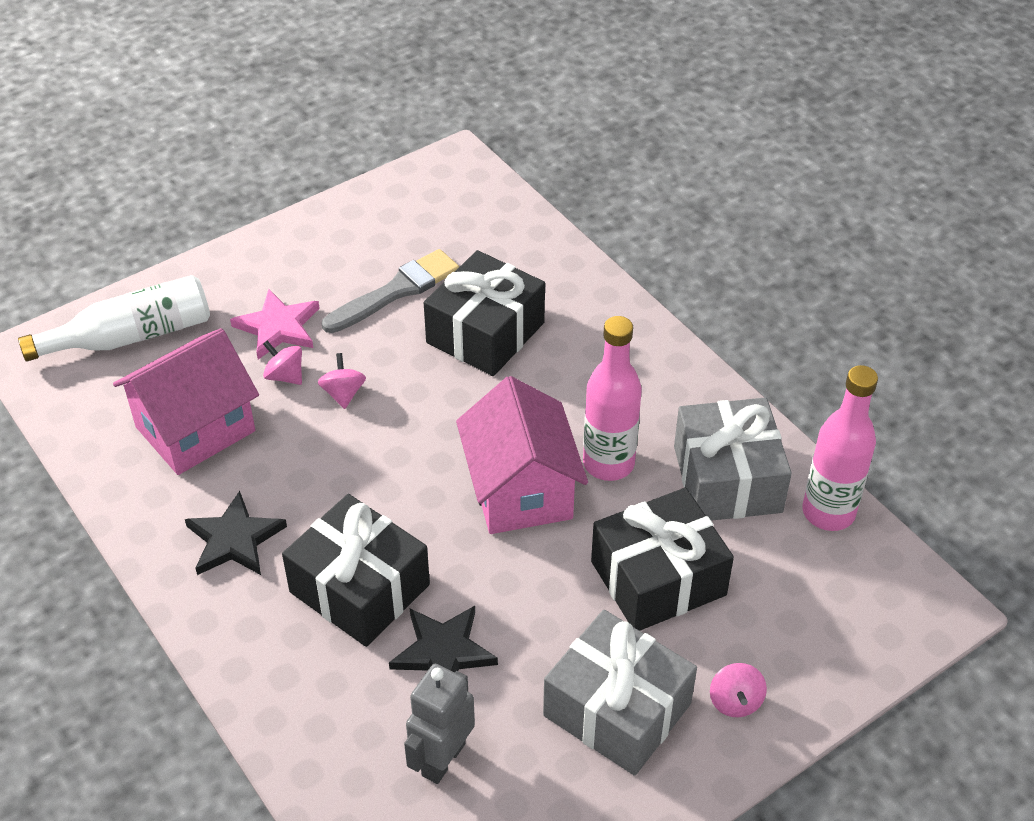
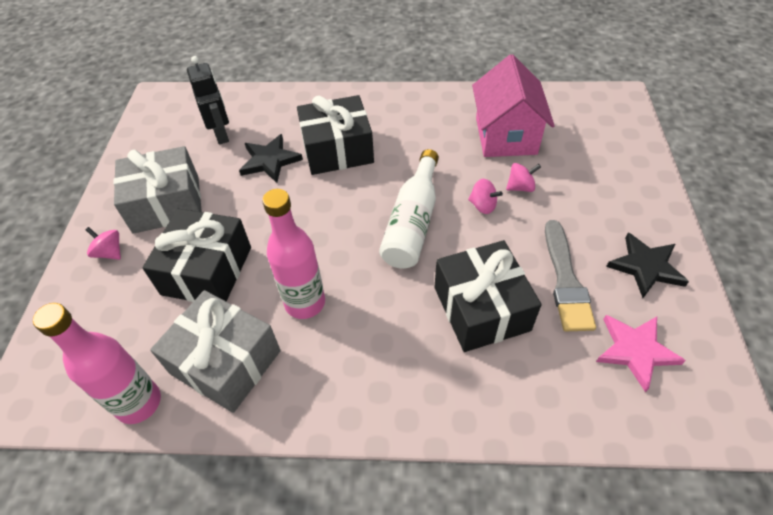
camera: 130 degrees right, 5 degrees up
white bottle [18,275,210,361] -> white bottle moved to [379,149,439,269]
black star [185,491,287,575] -> black star moved to [606,233,689,298]
pink star [230,289,320,360] -> pink star moved to [596,315,686,392]
grey robot [404,663,475,784] -> black robot [187,56,229,145]
pink house [456,376,588,534] -> none

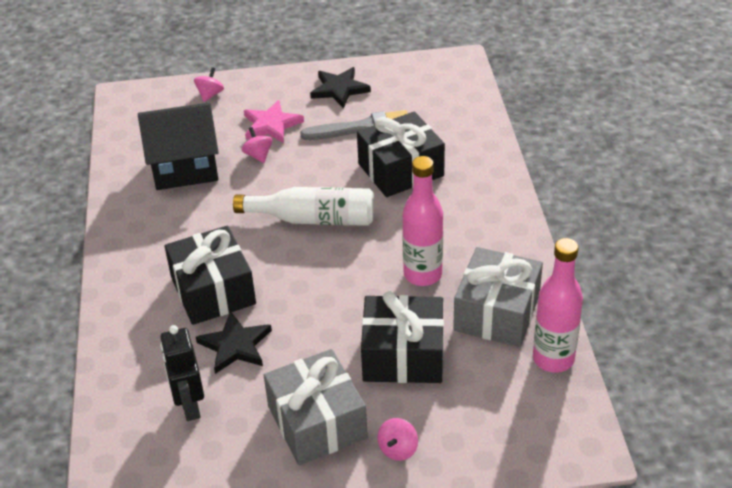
camera: 100 degrees left, 10 degrees down
black robot [187,56,229,145] -> black robot turned 75 degrees counterclockwise [160,325,204,421]
pink spinning top [468,179,503,214] -> pink spinning top moved to [194,67,224,102]
pink house [472,54,555,157] -> black house [138,102,219,190]
pink star [596,315,686,392] -> pink star moved to [244,100,304,143]

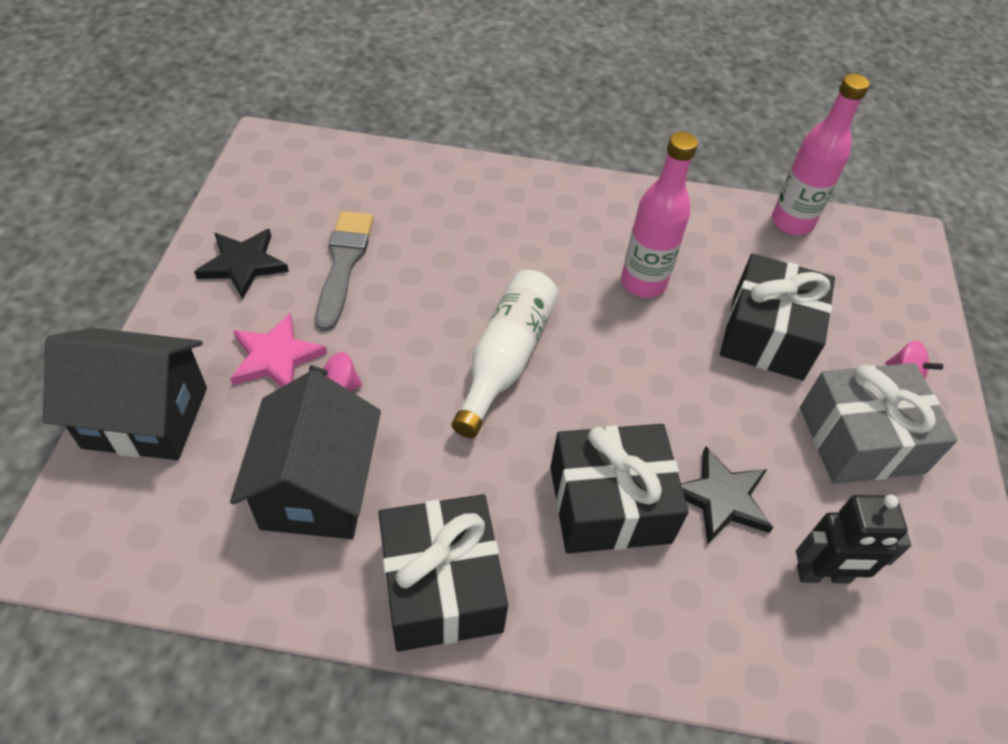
camera: 80 degrees left, 10 degrees up
pink spinning top [194,67,224,102] -> black house [43,328,207,460]
black gift [357,111,445,197] -> black gift moved to [378,494,508,652]
grey gift [453,247,543,347] -> none

